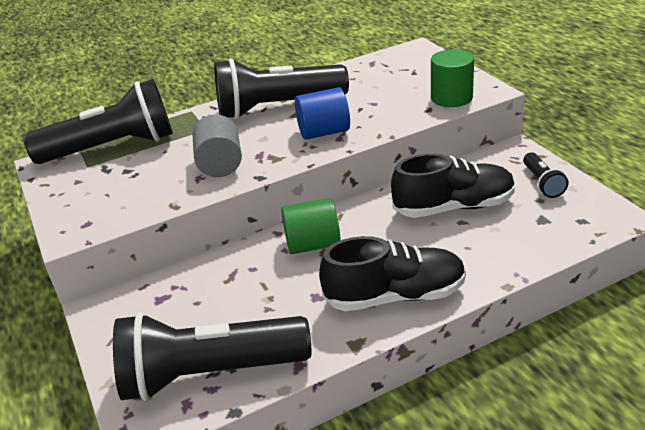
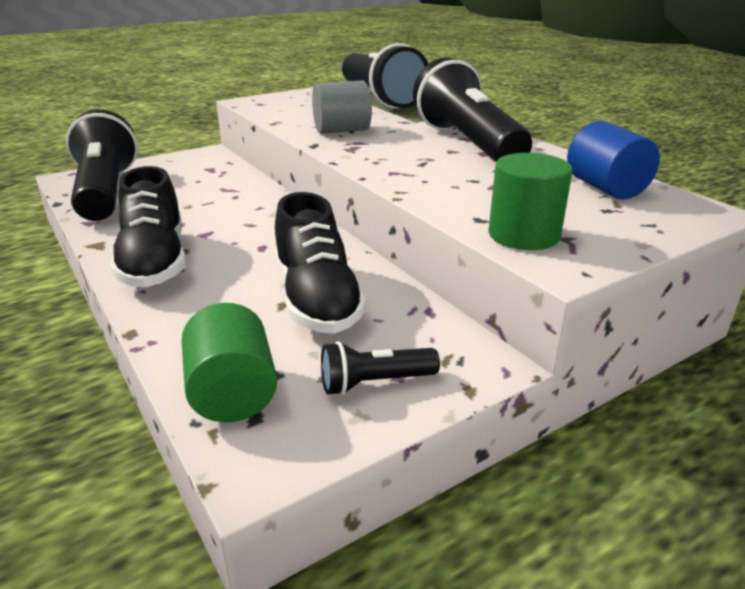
camera: 80 degrees right, 5 degrees down
green cylinder [281,198,341,254] -> green cylinder moved to [182,303,277,422]
blue cylinder [295,87,350,140] -> blue cylinder moved to [567,121,660,199]

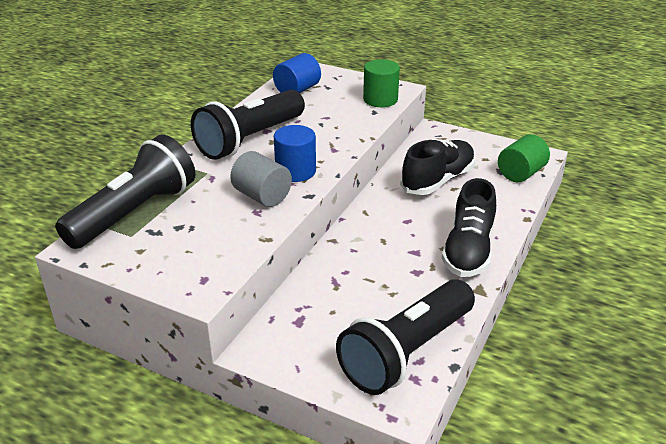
camera: 120 degrees left, 5 degrees up
black shoe [110,166,186,288] -> black shoe turned 150 degrees clockwise [442,178,496,277]
black flashlight [321,341,440,395] -> none
none -> blue cylinder [274,125,316,182]

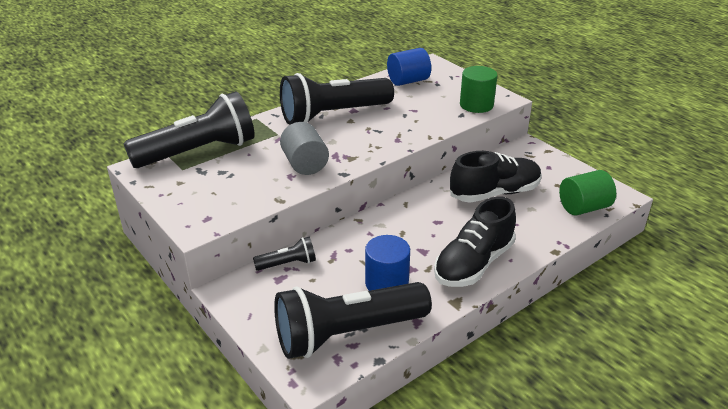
camera: 25 degrees right, 0 degrees up
blue cylinder [274,125,316,182] -> blue cylinder moved to [365,235,410,291]
none -> black flashlight [253,237,316,271]

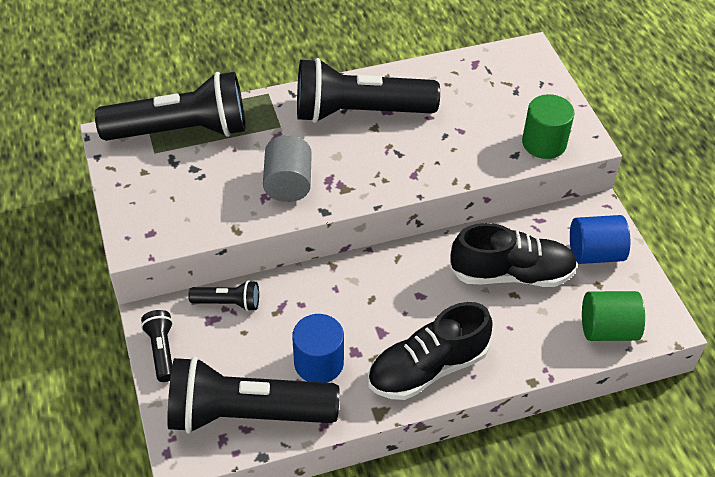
camera: 20 degrees right, 15 degrees up
blue cylinder [387,48,431,86] -> blue cylinder moved to [570,215,630,264]
none -> black flashlight [141,310,173,382]

